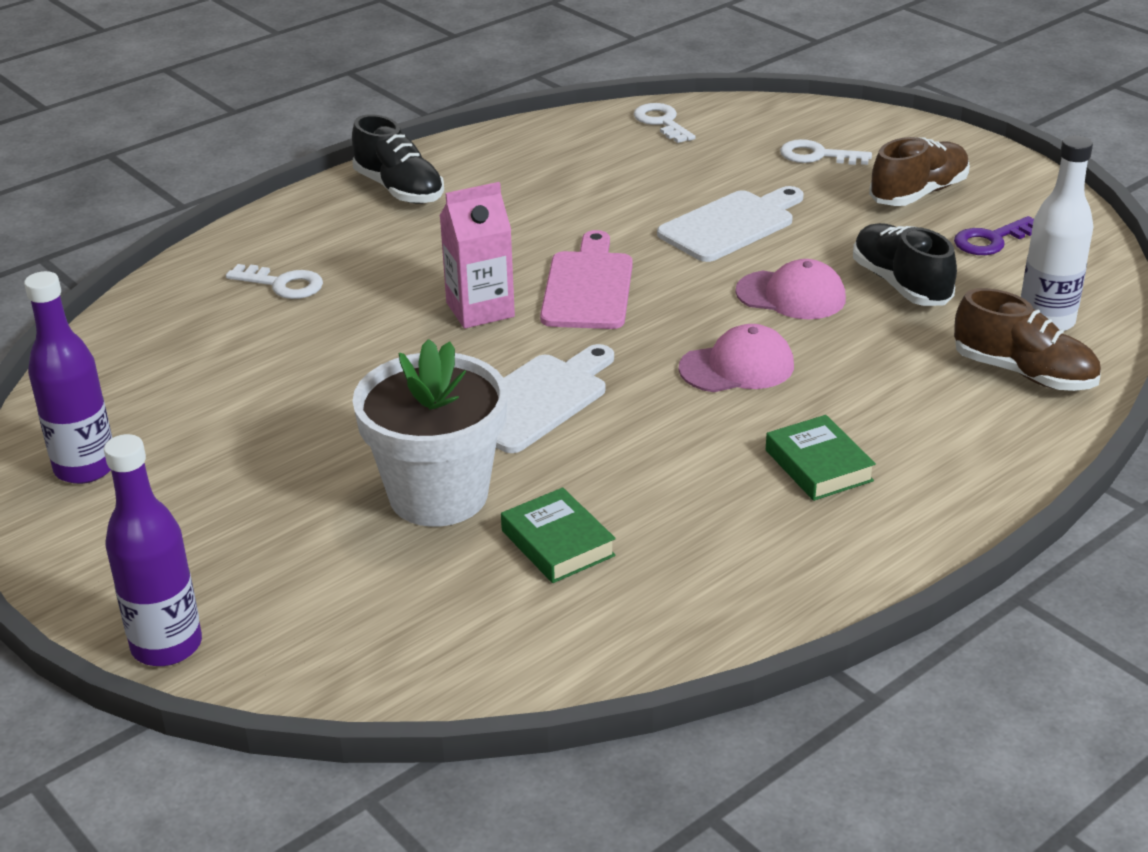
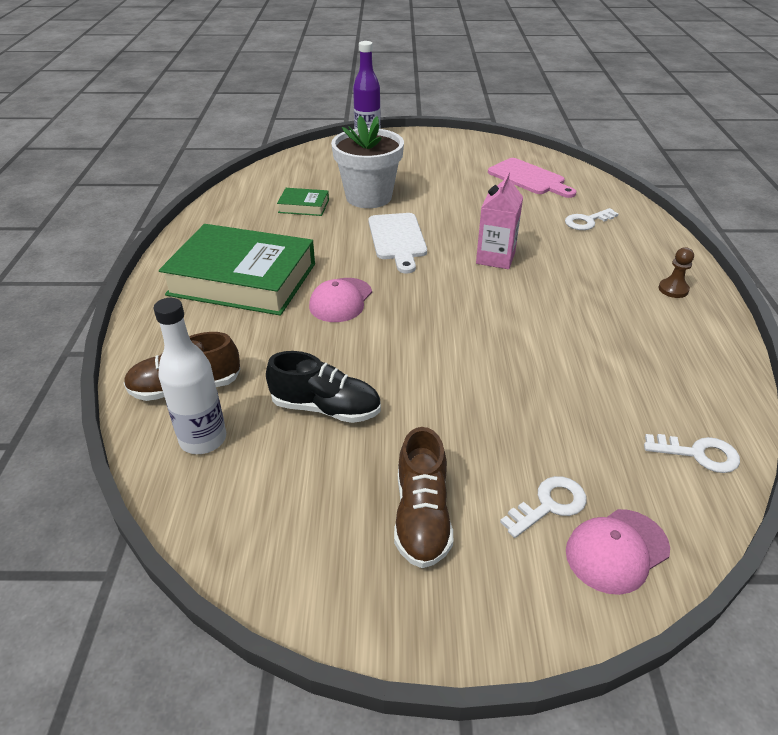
camera: 130 degrees right, 5 degrees up
purple bottle [24,271,112,484] -> none
black shoe [352,114,444,204] -> brown pawn [659,247,694,298]
pink cutting board [540,230,633,329] -> pink cutting board moved to [488,158,576,198]
white cutting board [657,186,804,262] -> none
pink cap [735,259,846,319] -> pink cap moved to [566,509,670,595]
green book [766,415,876,501] -> green book [159,224,315,316], size x2.34
purple key [954,216,1034,255] -> none

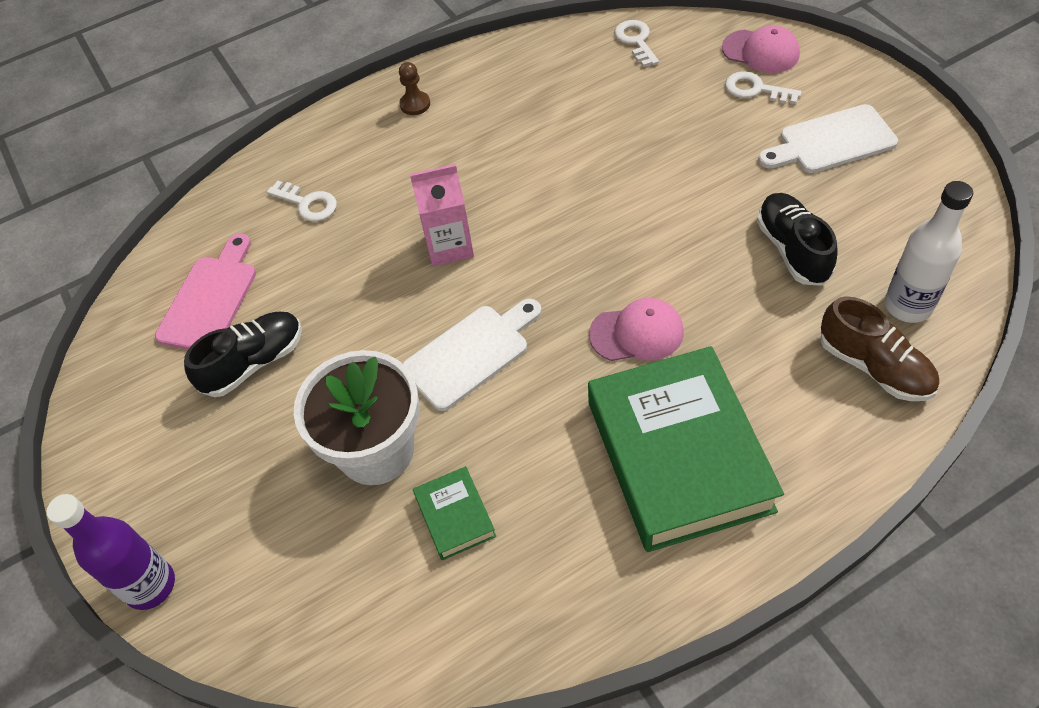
camera: 115 degrees left, 15 degrees up
brown shoe [394,427,453,568] -> white cutting board [758,104,898,173]
none -> black shoe [184,312,302,397]

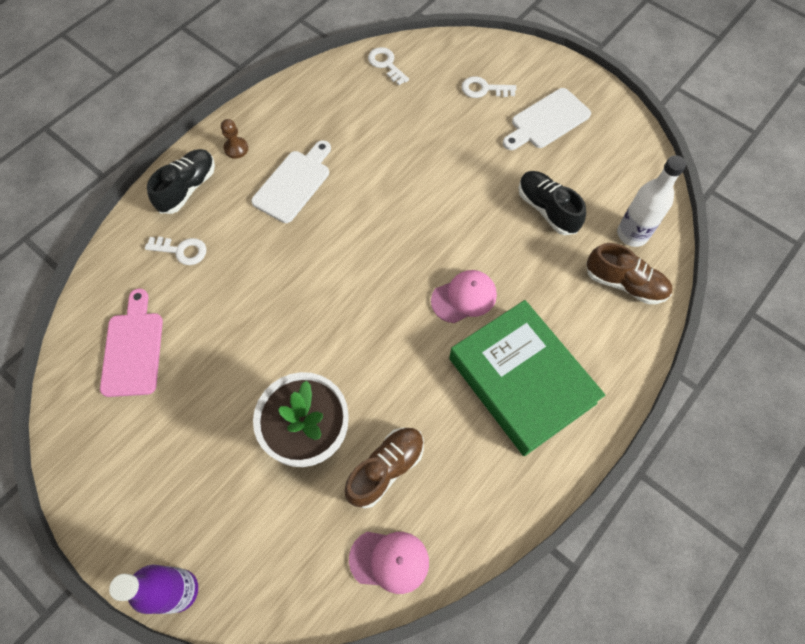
camera: 25 degrees left, 10 degrees up
black shoe [184,312,302,397] -> black shoe moved to [147,149,215,214]
white cutting board [402,299,542,411] -> white cutting board moved to [251,140,331,223]
pink carton [410,164,474,267] -> none
green book [413,466,496,560] -> brown shoe [345,428,424,508]
pink cap [722,25,800,73] -> pink cap moved to [349,532,429,594]

